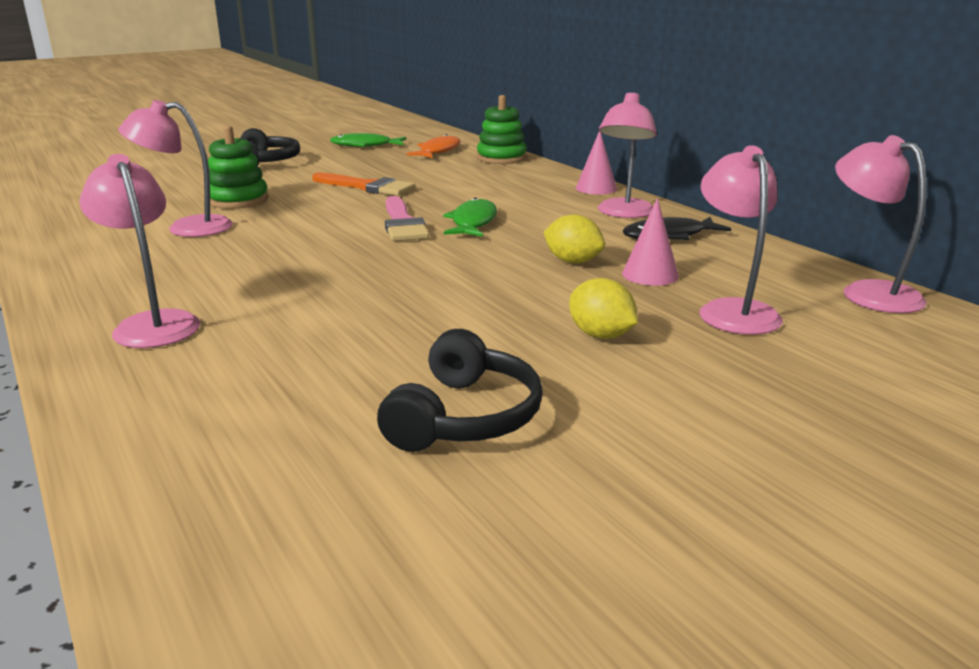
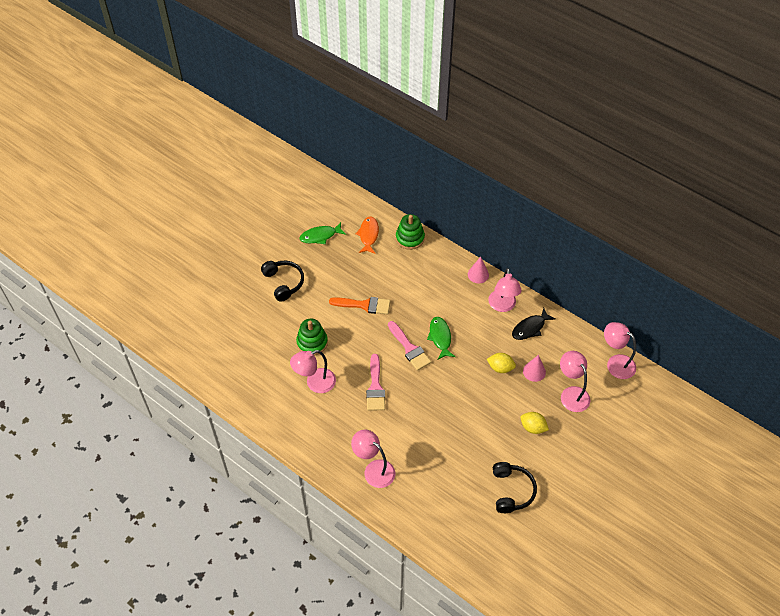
camera: 20 degrees left, 30 degrees up
none -> pink brush [366,354,385,411]

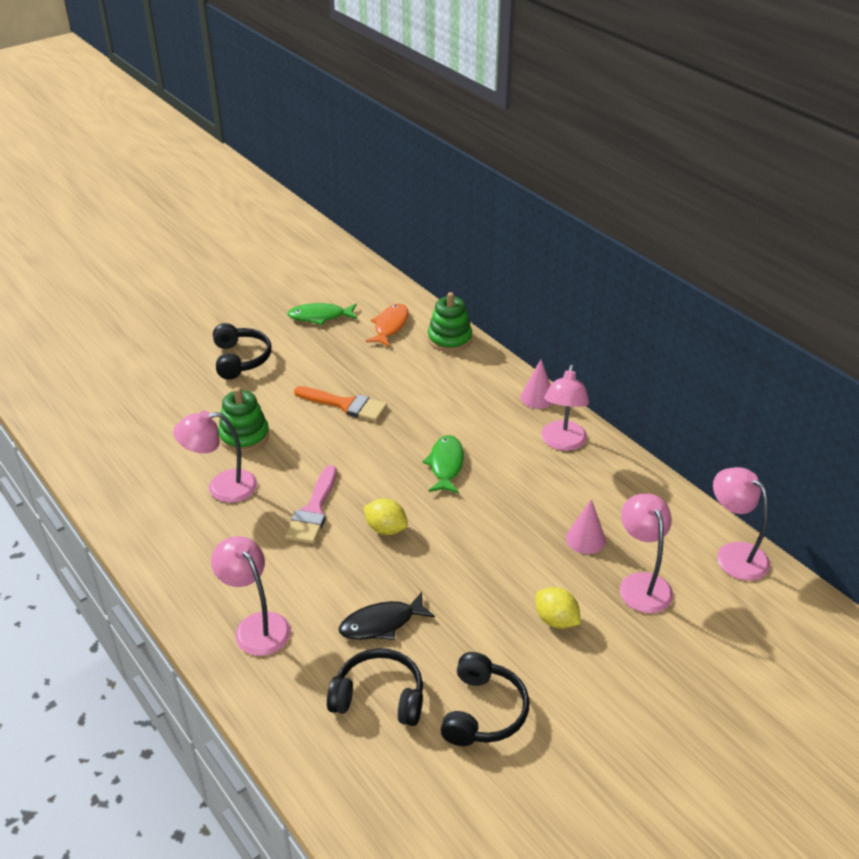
camera: 15 degrees right, 15 degrees down
pink brush [388,321,431,371] -> none
yellow lemon [487,353,516,373] -> yellow lemon moved to [364,499,408,535]
black fish [512,308,555,340] -> black fish moved to [339,592,435,640]
none -> black headphones [327,648,423,726]

